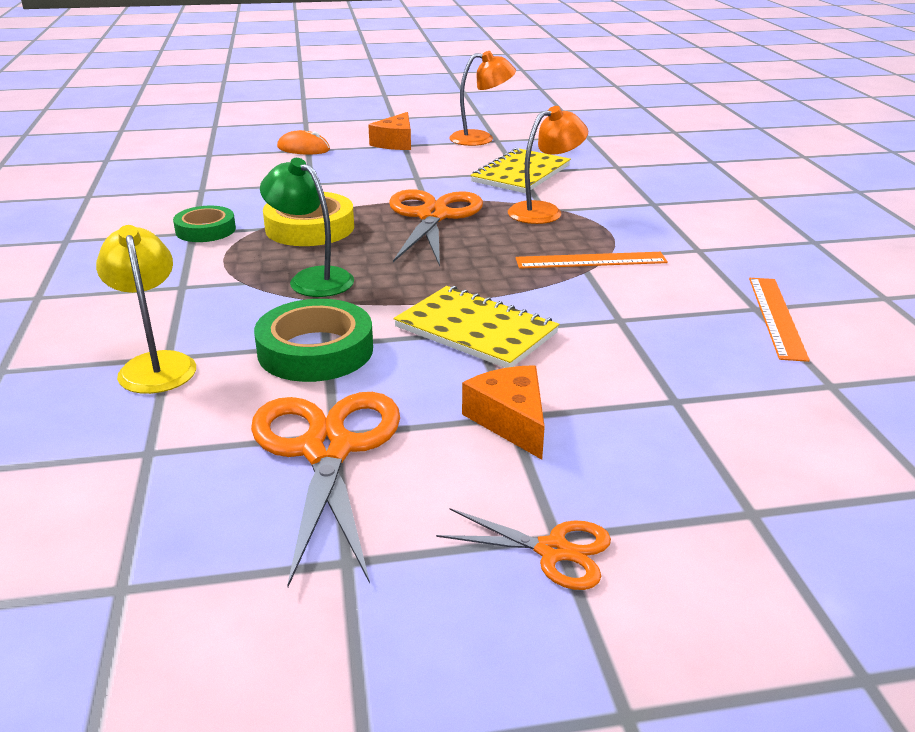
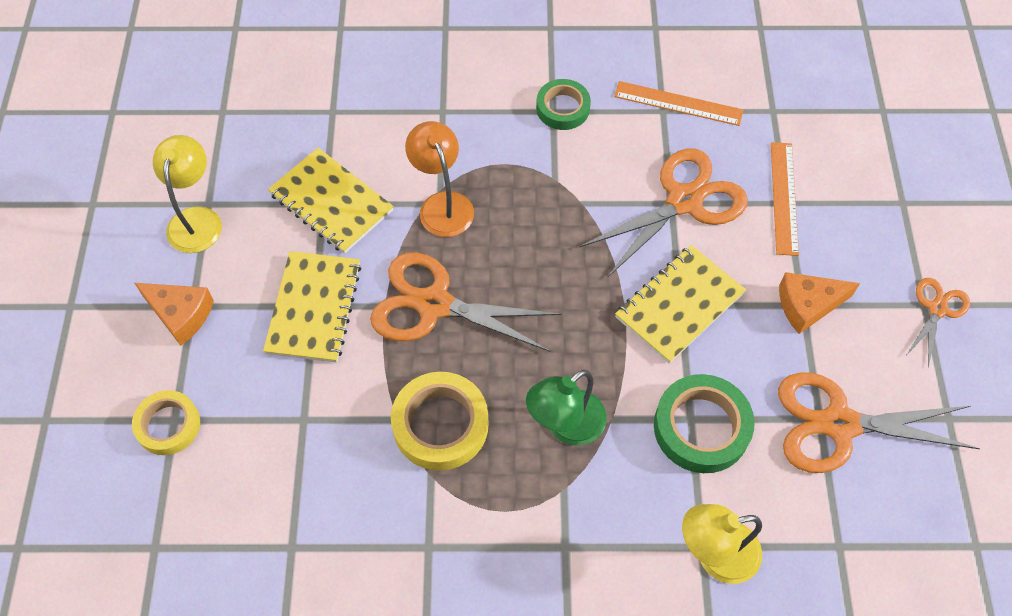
camera: 80 degrees left, 30 degrees up
green tape [173,206,236,242] -> green tape moved to [536,79,591,130]
orange mouse [277,130,330,155] -> yellow tape [132,390,200,455]
orange lamp [449,51,516,146] -> yellow lamp [153,135,222,253]
orange ruler [515,252,668,269] -> orange ruler moved to [771,142,799,256]
none -> yellow notebook [263,251,361,363]
none -> orange scissors [580,149,748,278]

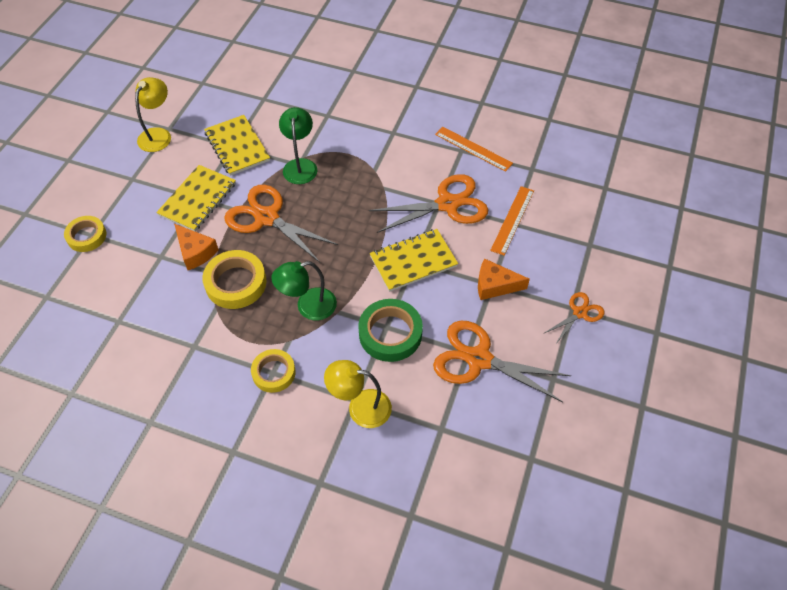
camera: 20 degrees right, 5 degrees down
orange cheese [135,283,214,346] -> orange cheese moved to [174,224,219,270]
orange lamp [405,121,474,237] -> green lamp [279,107,318,184]
green tape [536,79,591,130] -> none
none -> yellow tape [251,349,296,393]

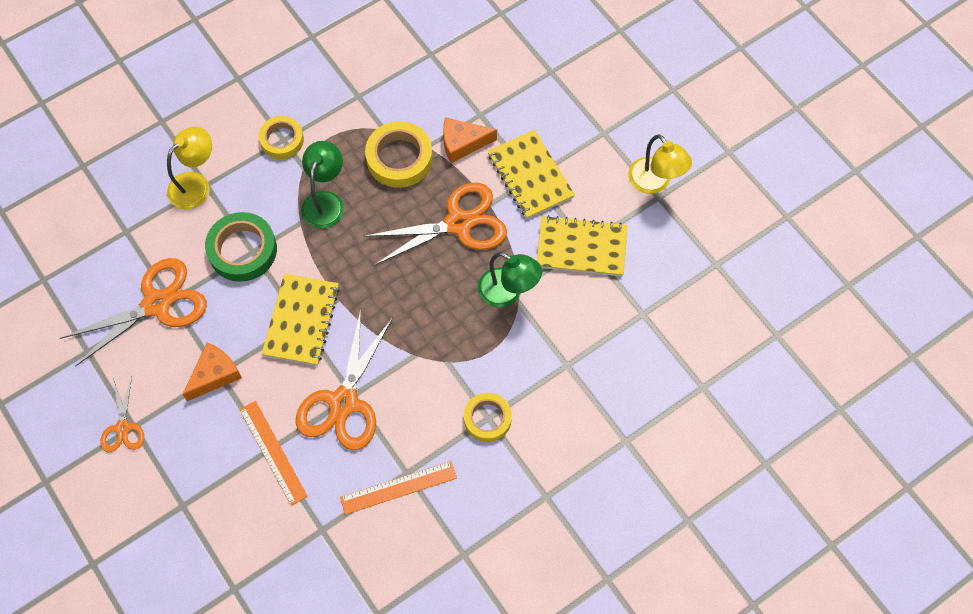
camera: 125 degrees right, 10 degrees up
yellow tape [64,216,106,252] -> yellow tape moved to [464,393,512,442]

